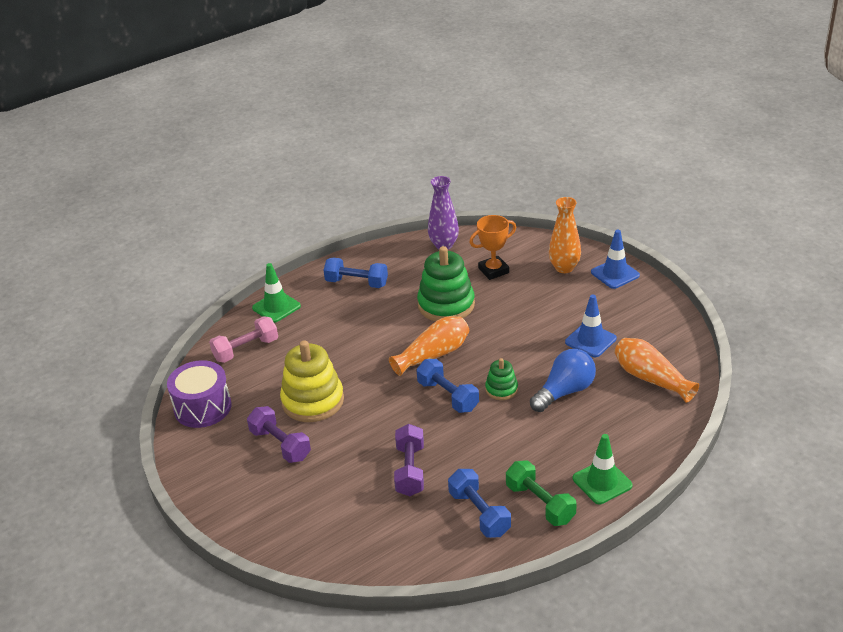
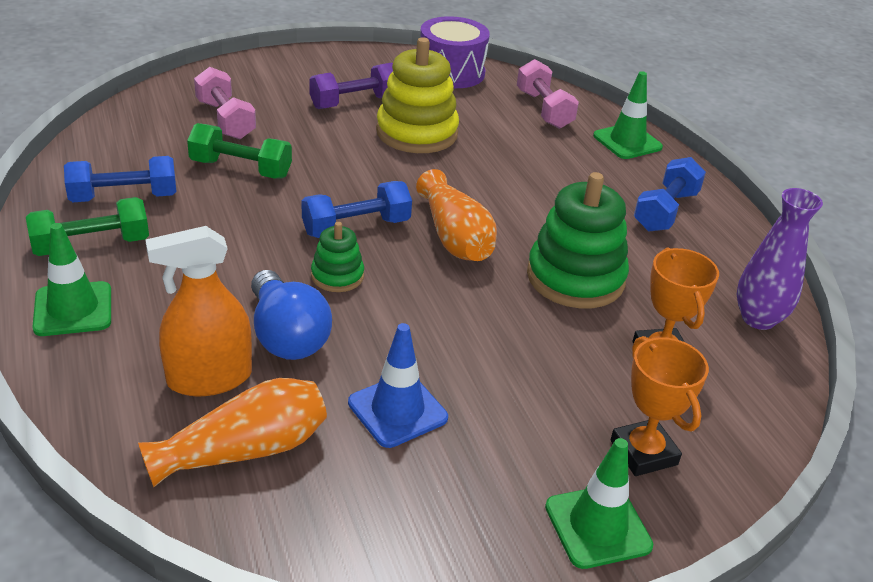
camera: 100 degrees right, 0 degrees up
purple dumbbell [394,424,424,496] -> green dumbbell [187,123,292,179]
orange vase [549,197,581,273] -> orange trophy [611,336,709,476]
blue traffic cone [591,230,640,289] -> green traffic cone [545,438,653,569]
none -> orange spray bottle [145,226,252,396]
none -> pink dumbbell [194,67,256,139]

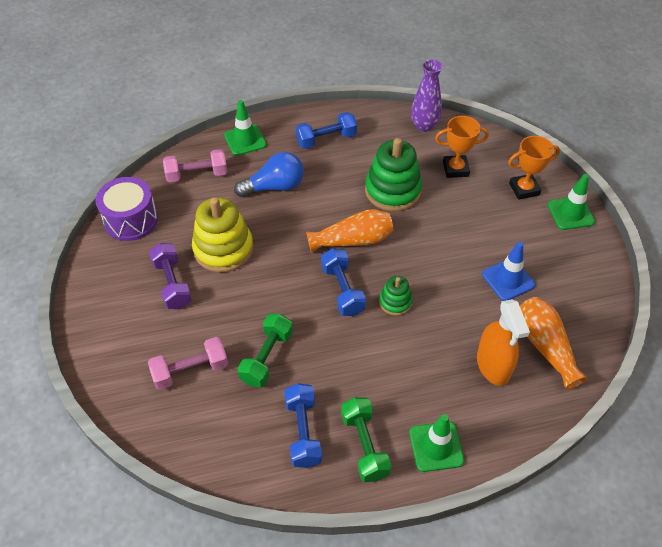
camera: 80 degrees left, 15 degrees up
blue light bulb [251,270,332,360] -> blue light bulb moved to [234,152,304,197]
blue dumbbell [634,157,706,232] -> blue dumbbell turned 60 degrees counterclockwise [296,112,357,149]

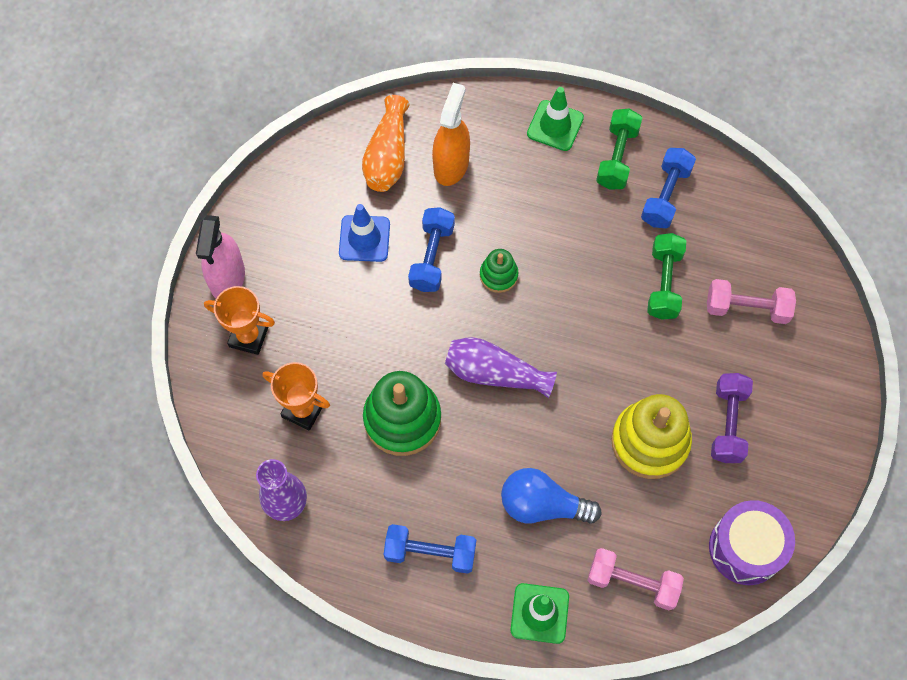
camera: 150 degrees left, 15 degrees up
green dumbbell [238,314,293,387] -> green dumbbell turned 45 degrees counterclockwise [647,233,686,320]
orange vase [306,209,394,253] -> purple vase [445,337,557,398]
blue dumbbell [321,248,366,316] -> blue dumbbell moved to [408,207,455,292]
green traffic cone [547,174,595,230] -> pink spray bottle [196,215,245,298]

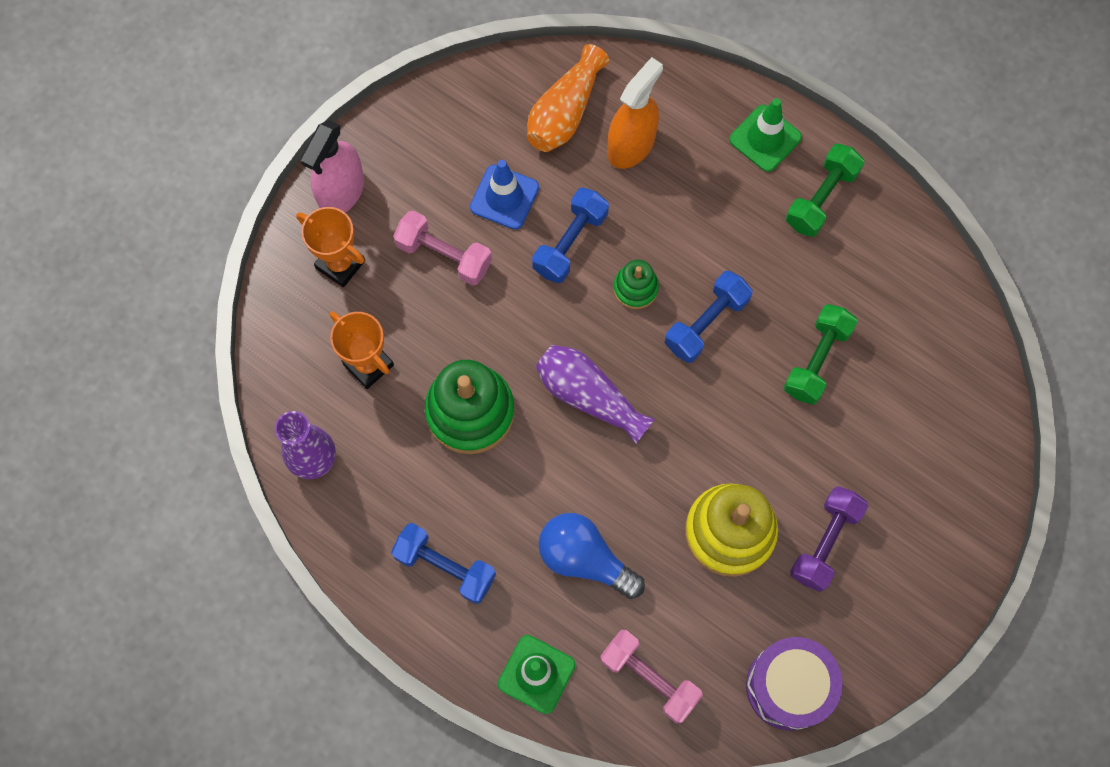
camera: 20 degrees right, 5 degrees up
blue dumbbell [641,148,696,228] -> blue dumbbell moved to [665,271,753,363]
pink dumbbell [707,279,796,324] -> pink dumbbell moved to [393,211,492,286]

